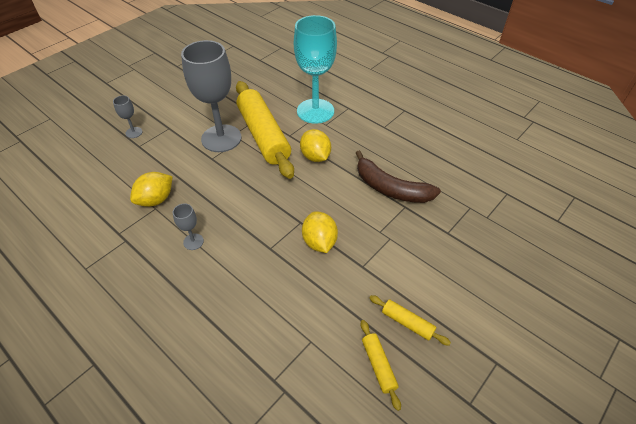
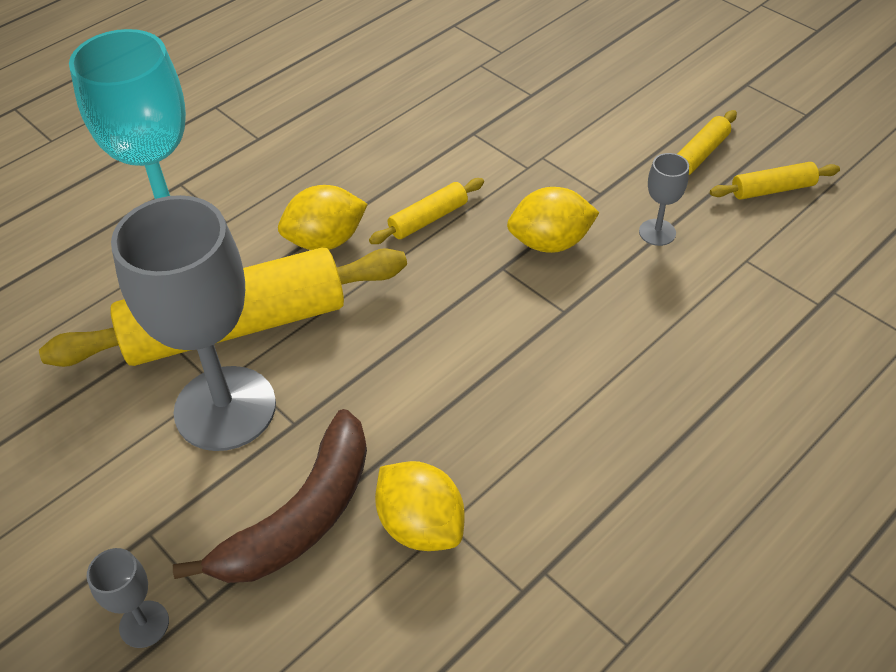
camera: 85 degrees left, 0 degrees up
grey goblet [173,204,204,250] -> grey goblet moved to [639,153,689,246]
brown banana [356,150,441,203] -> brown banana moved to [173,409,367,583]
none -> yellow rolling pin [369,178,484,244]

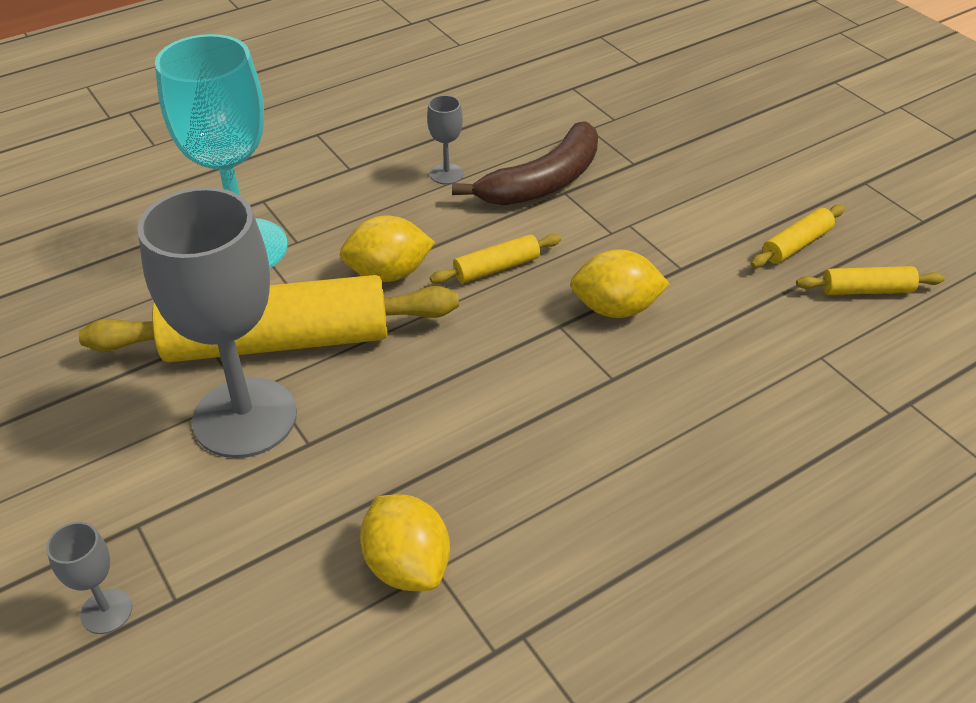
camera: 10 degrees right, 5 degrees down
brown banana [173,409,367,583] -> brown banana moved to [452,121,598,206]
grey goblet [639,153,689,246] -> grey goblet moved to [427,95,464,185]

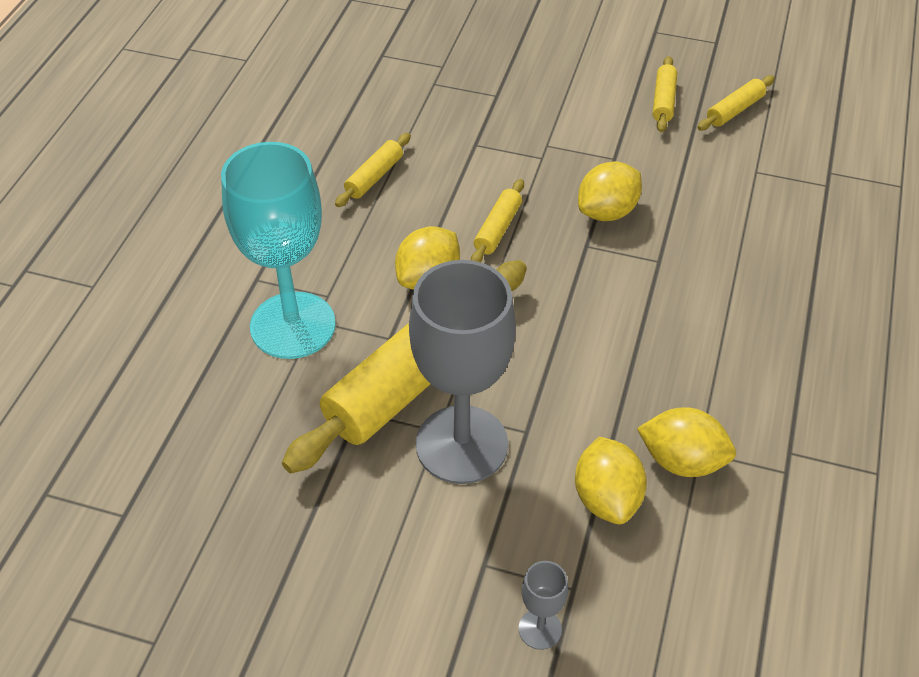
camera: 40 degrees left, 5 degrees up
grey goblet [427,95,464,185] -> yellow rolling pin [335,133,411,207]
brown banana [452,121,598,206] -> none
none -> yellow lemon [575,437,647,524]

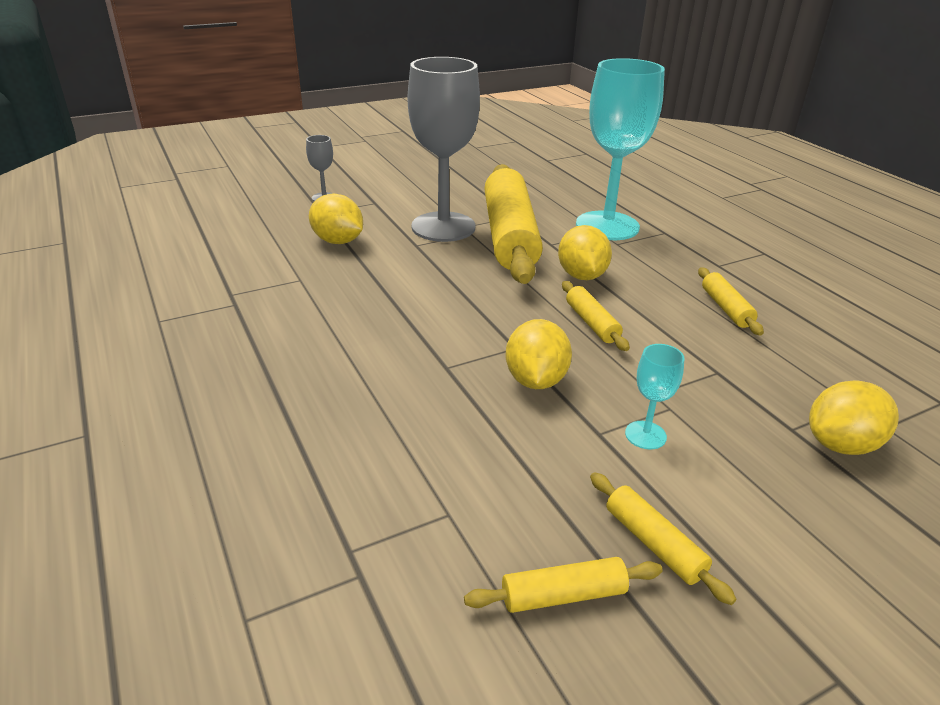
camera: 135 degrees right, 15 degrees down
yellow lemon [637,407,736,477] -> yellow lemon moved to [809,380,899,455]
yellow rolling pin [697,75,775,130] -> yellow rolling pin turned 75 degrees clockwise [464,557,663,613]
none -> turquoise goblet [625,344,685,450]

